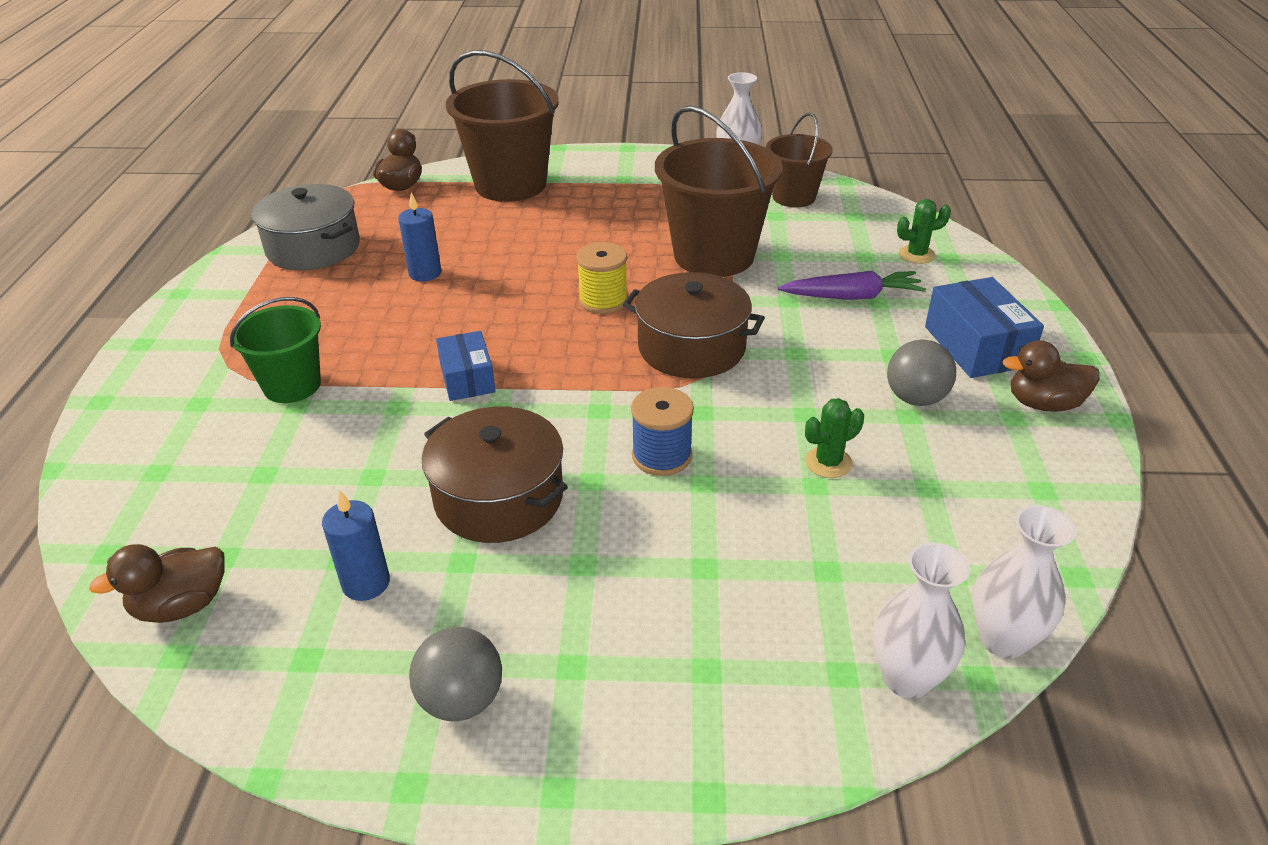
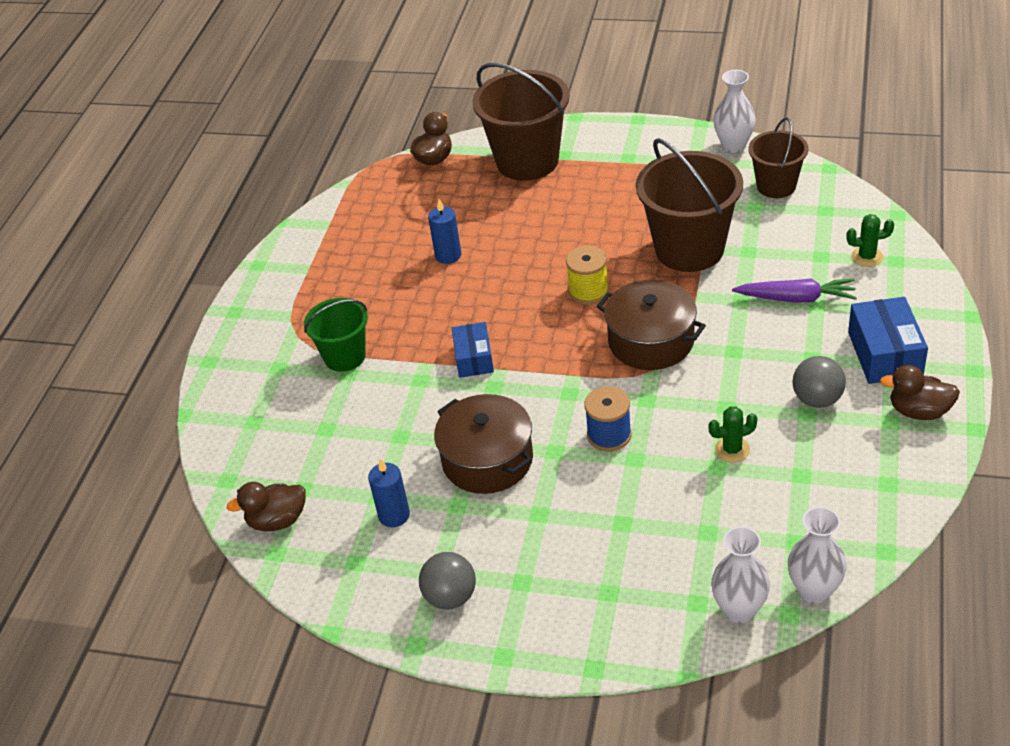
camera: 15 degrees right, 5 degrees up
grey pot [252,184,360,270] -> none

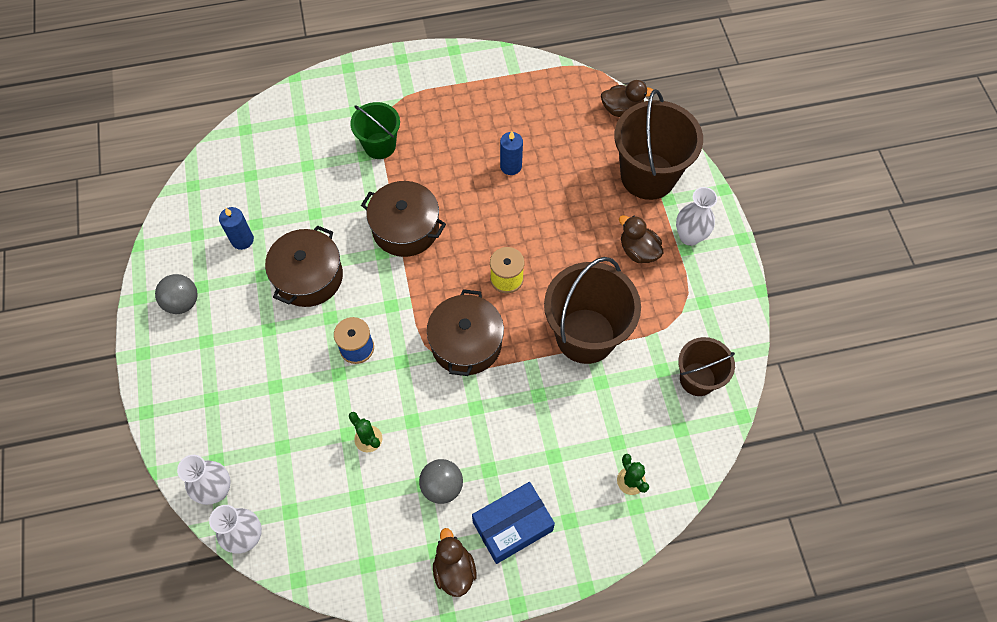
camera: 60 degrees right, 20 degrees up
brown duck [227,482,306,531] -> brown duck moved to [619,215,663,263]
blue box [452,322,494,378] -> brown pot [361,181,446,257]
white vase [714,70,756,153] -> white vase moved to [676,187,717,246]
purple carrot [732,279,857,303] -> none

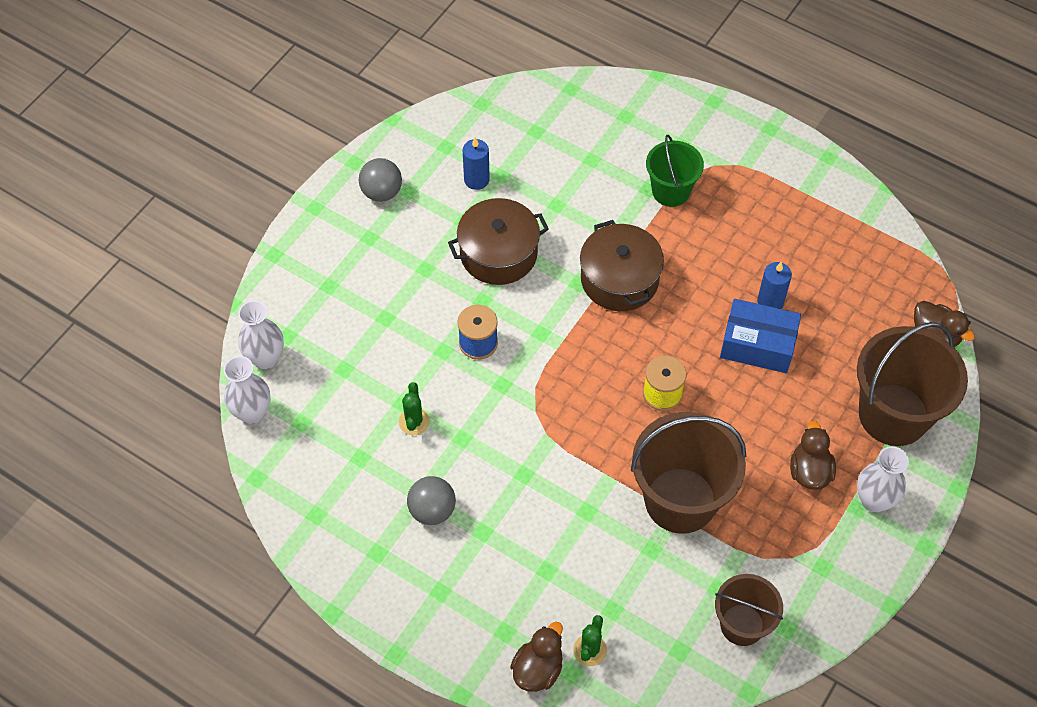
camera: 45 degrees right, 5 degrees down
brown pot [427,289,504,376] -> none
brown duck [433,528,477,597] -> brown duck moved to [510,622,563,692]
blue box [472,482,555,564] -> blue box moved to [720,299,801,373]

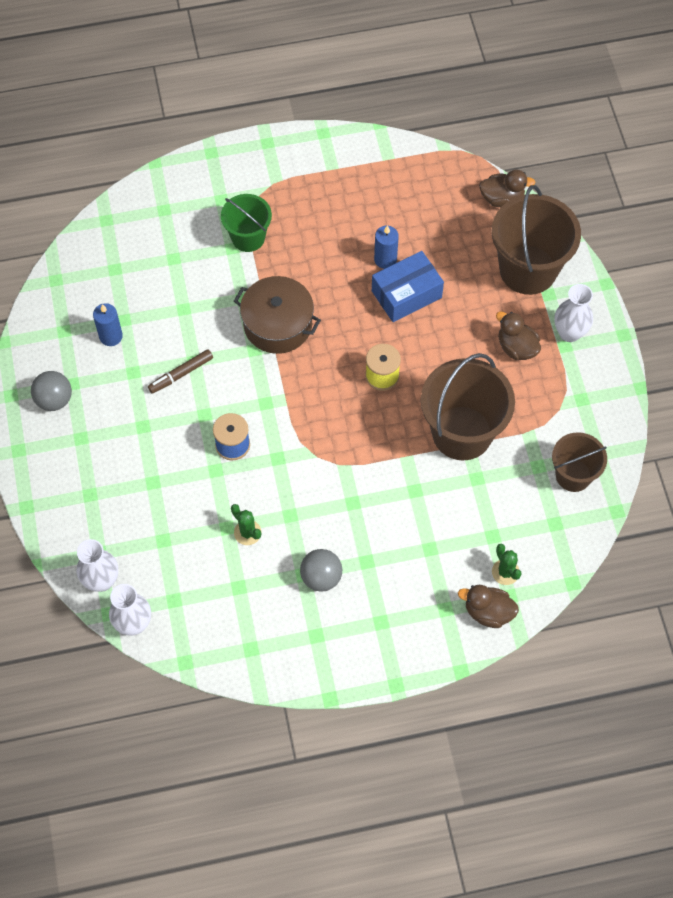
camera: 45 degrees left, 5 degrees up
brown pot [448,198,549,285] -> brown marker [148,349,213,394]
brown duck [510,622,563,692] -> brown duck turned 60 degrees counterclockwise [458,585,519,628]

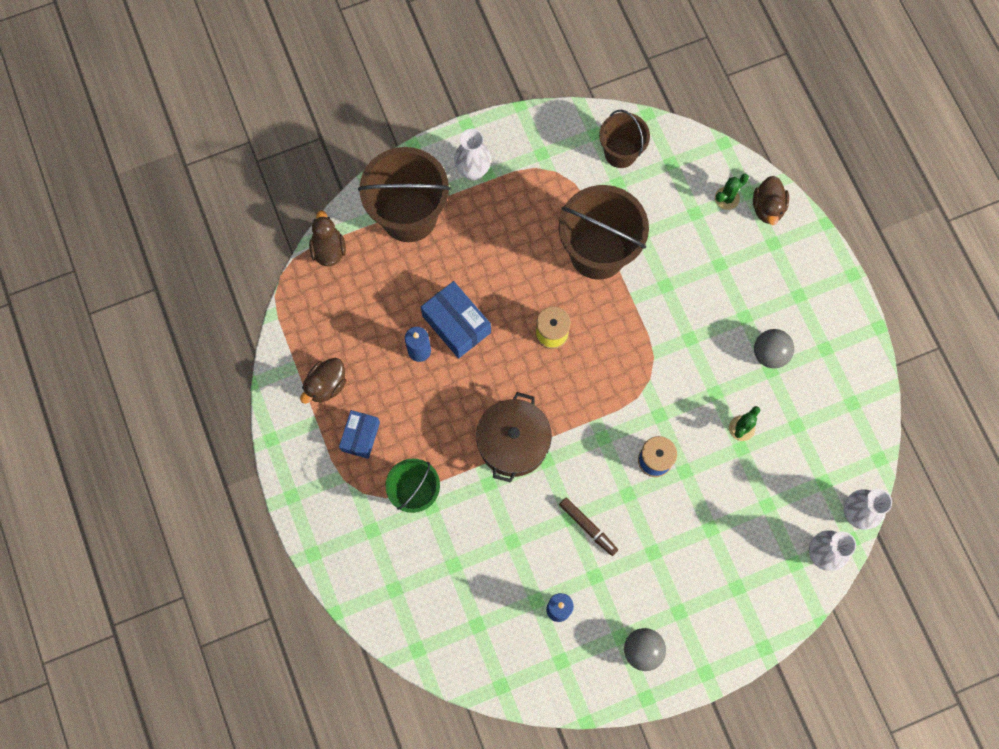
camera: 100 degrees left, 10 degrees up
brown duck [496,311,541,360] -> brown duck moved to [300,358,346,404]
none -> blue box [339,410,380,459]

